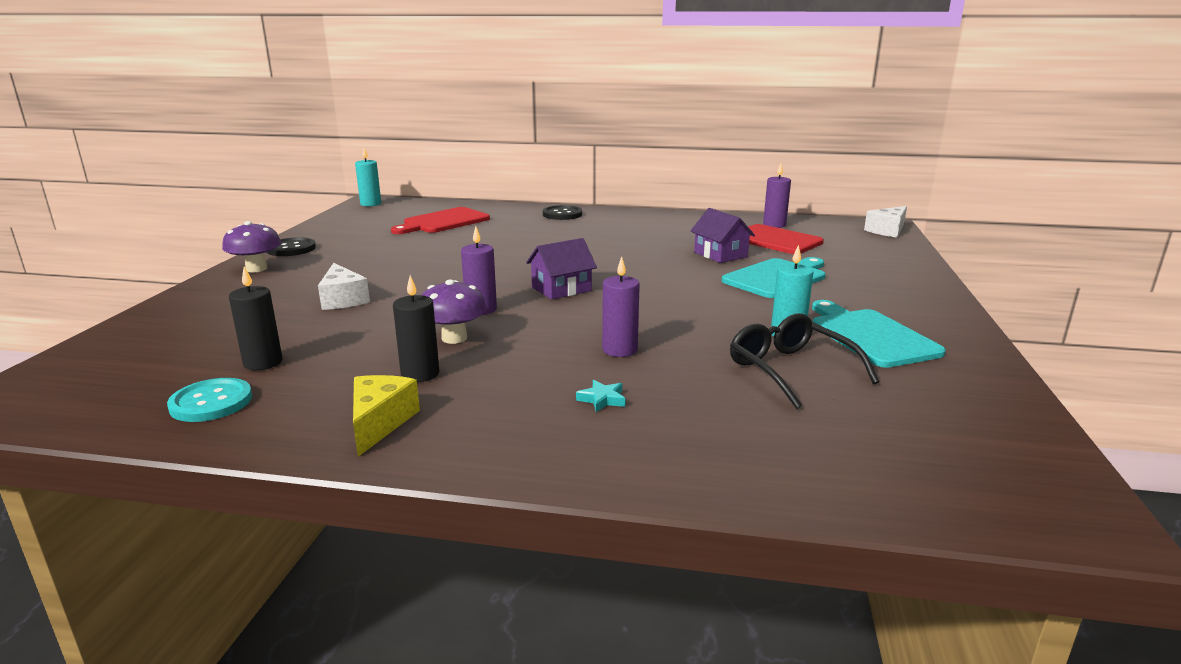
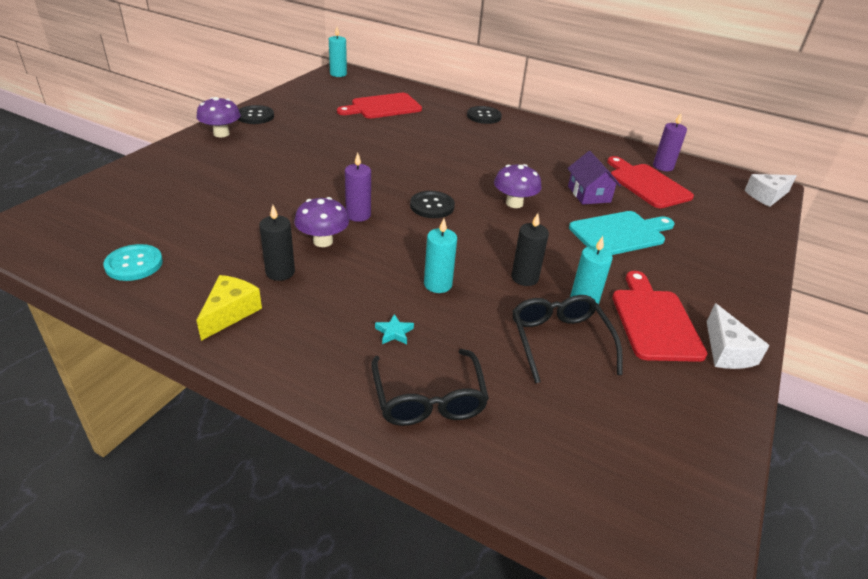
camera: 15 degrees right, 15 degrees up
black candle [229,267,282,370] -> black candle moved to [511,213,549,286]
white cheese [318,263,370,310] -> white cheese moved to [707,303,770,369]
purple house [526,238,597,300] -> black button [410,191,455,218]
purple candle [602,256,640,357] -> turquoise candle [424,218,457,293]
turquoise cutting board [812,300,946,368] -> red cutting board [612,271,707,362]
none -> black glasses [371,349,489,426]
none -> purple mushroom [494,164,541,208]

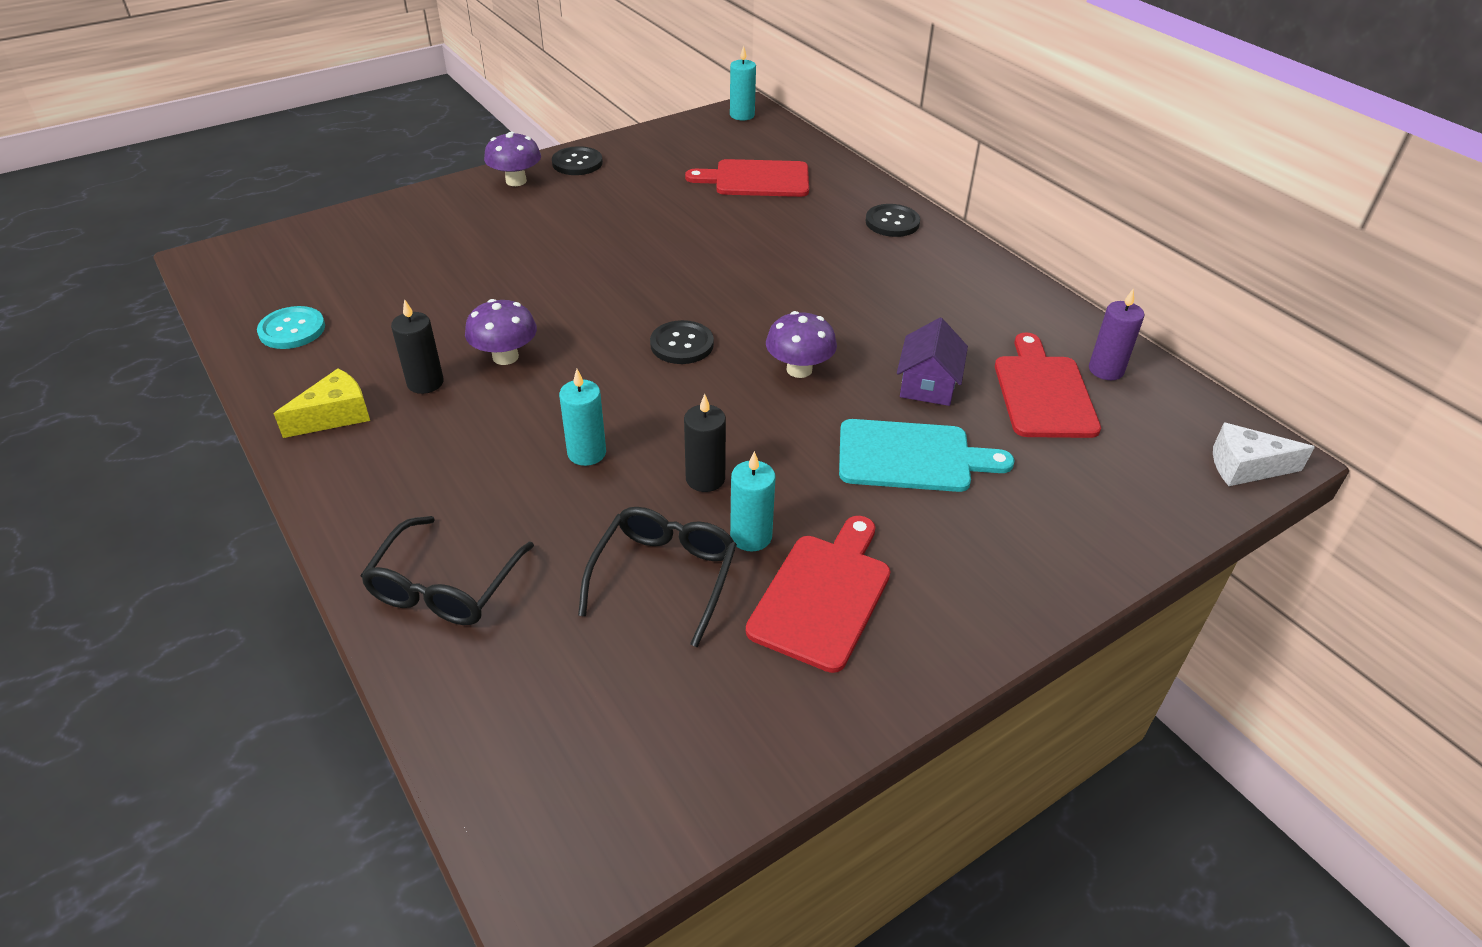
camera: 30 degrees right, 5 degrees up
purple candle [345,153,371,222] -> none
turquoise star [375,314,414,344] -> none
white cheese [707,303,770,369] -> none

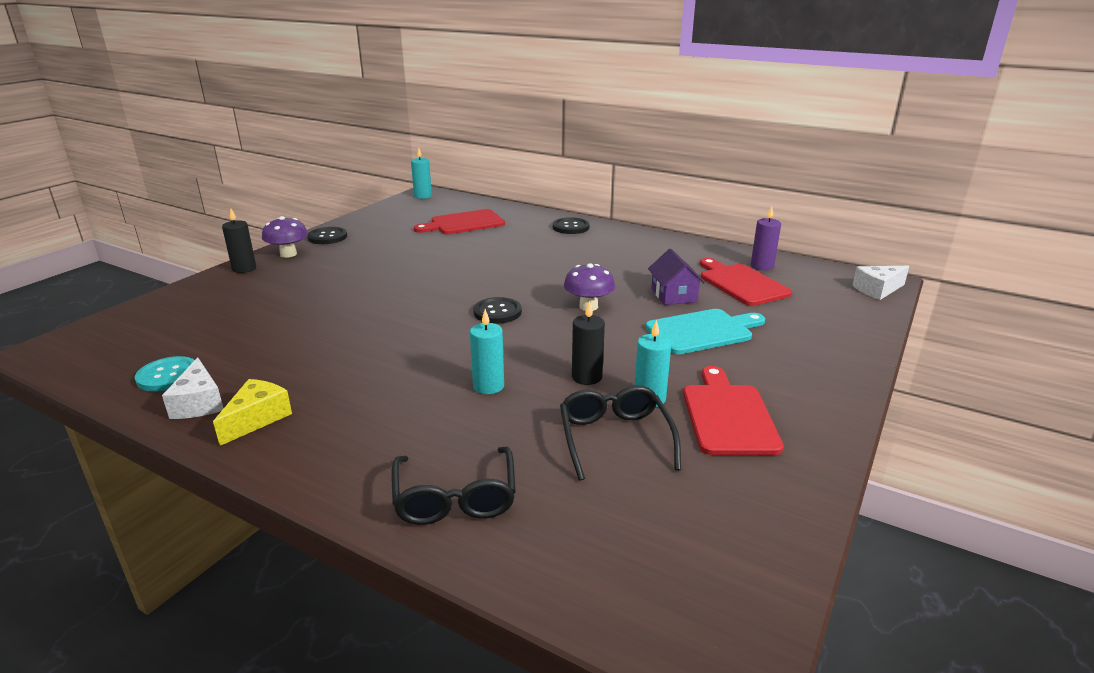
camera: 25 degrees left, 15 degrees down
black candle [391,299,444,394] -> black candle moved to [222,209,256,273]
purple mushroom [465,299,537,365] -> none
none -> white cheese [162,357,224,419]

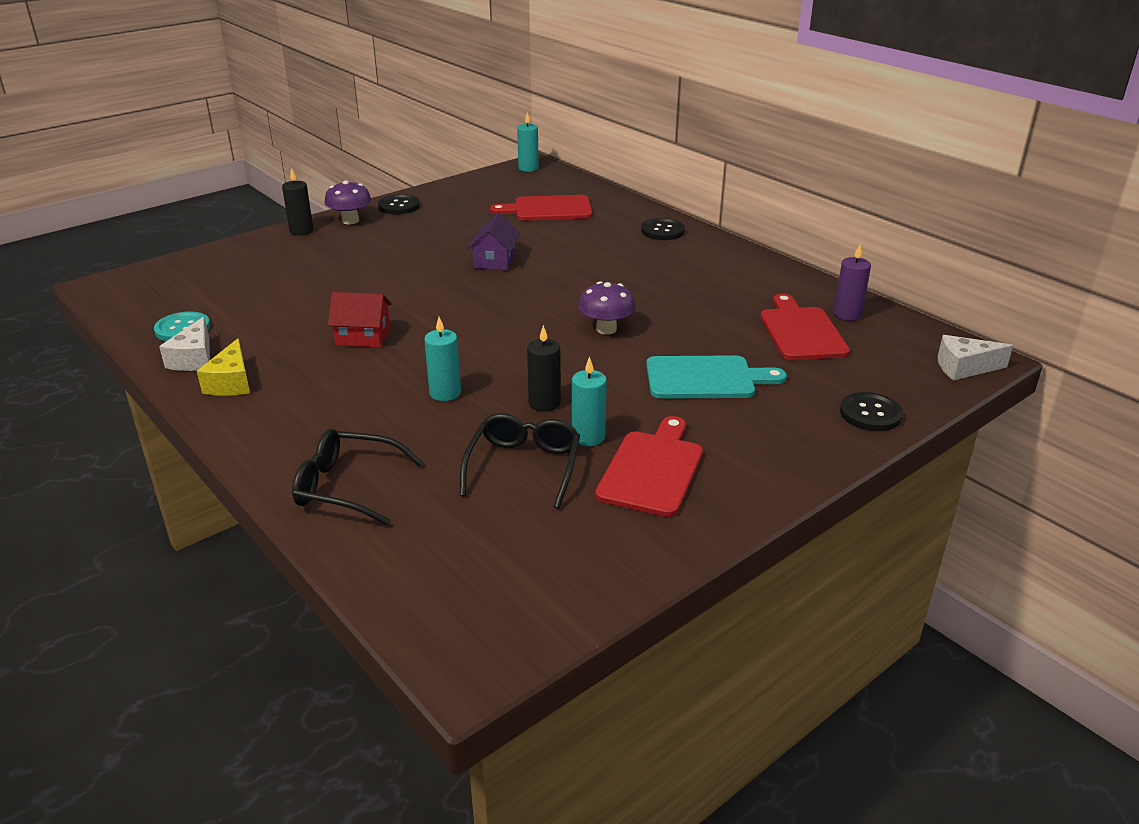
camera: 20 degrees right, 5 degrees up
yellow cheese [213,379,292,446] -> yellow cheese turned 135 degrees clockwise [197,338,250,396]
black glasses [392,447,516,525] -> black glasses turned 90 degrees clockwise [292,429,423,526]
black button [473,297,522,324] -> black button moved to [840,392,903,431]
purple house [648,249,705,305] -> purple house moved to [467,213,520,270]
none -> red house [328,292,392,347]

